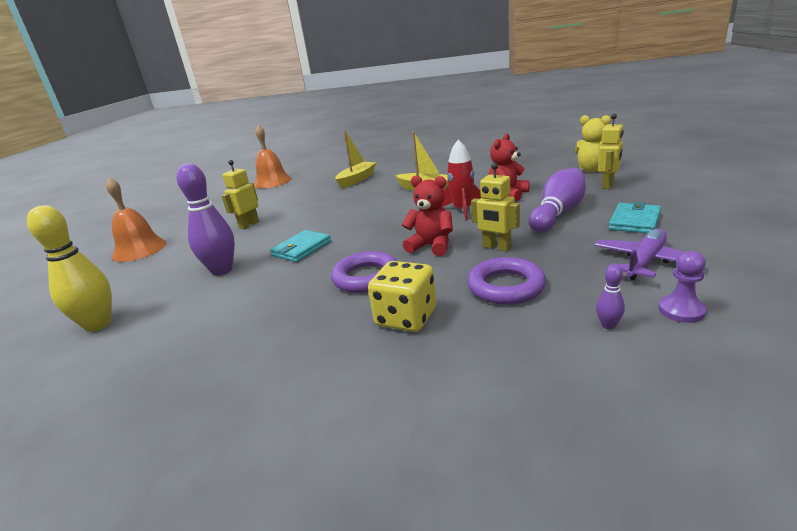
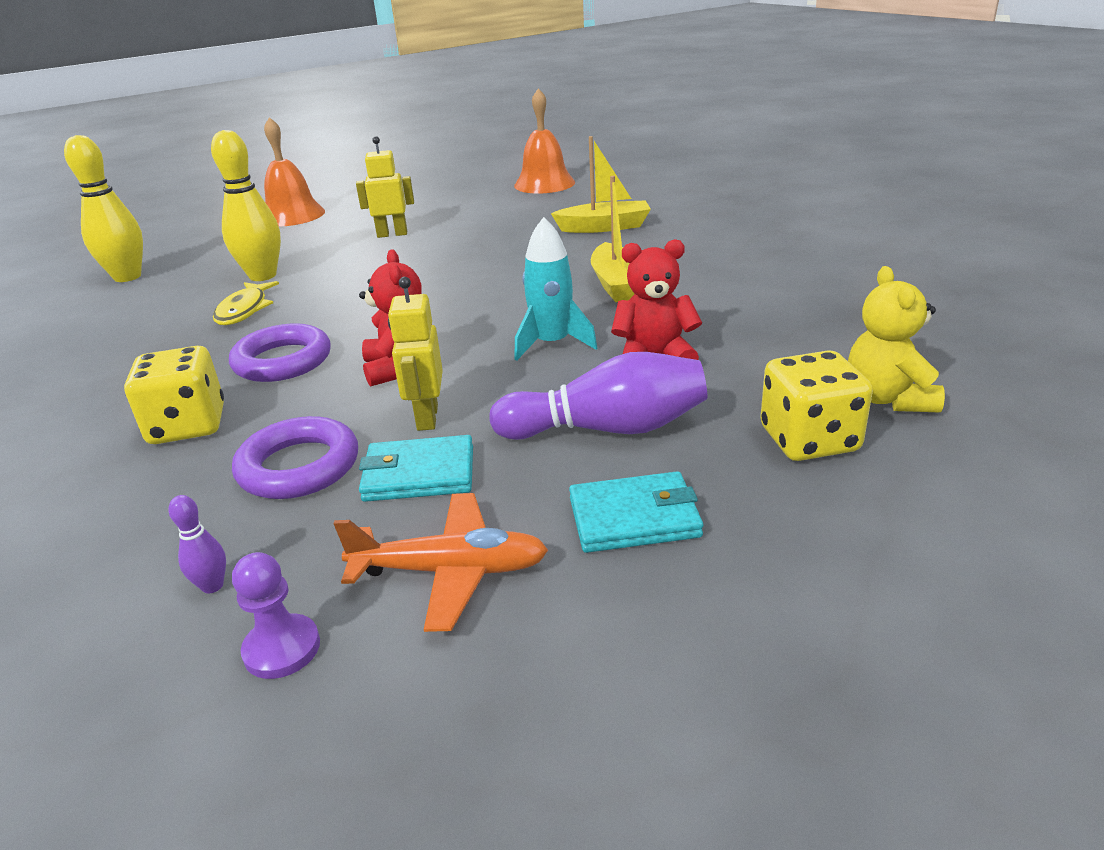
camera: 50 degrees right, 5 degrees up
purple bowling pin [177,164,235,276] -> yellow bowling pin [211,130,281,281]
turquoise wallet [270,230,331,262] -> turquoise wallet moved to [359,435,473,502]
red rocket [441,139,481,220] -> turquoise rocket [514,217,597,361]
purple plane [594,228,706,280] -> orange plane [333,493,548,632]
yellow robot [598,114,624,189] -> yellow dice [760,350,873,461]
none -> yellow fish [213,281,279,325]

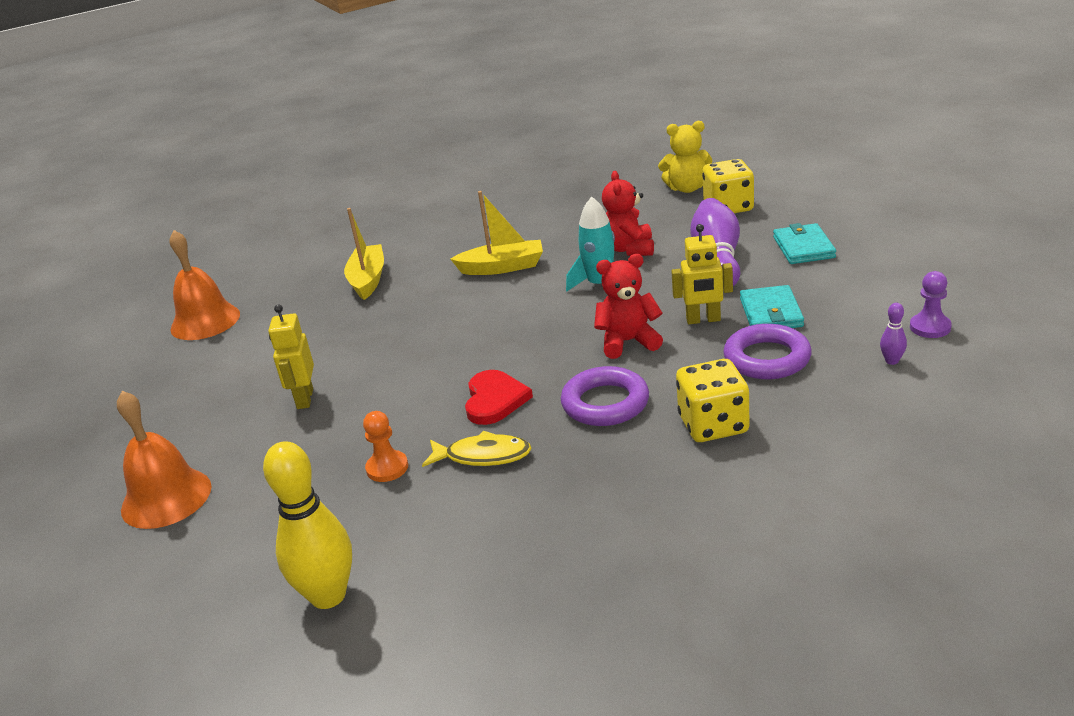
camera: 85 degrees left, 0 degrees up
yellow bowling pin [211,130,281,281] -> orange pawn [363,411,408,482]
orange plane [333,493,548,632] -> none
none -> red heart [465,370,533,425]

